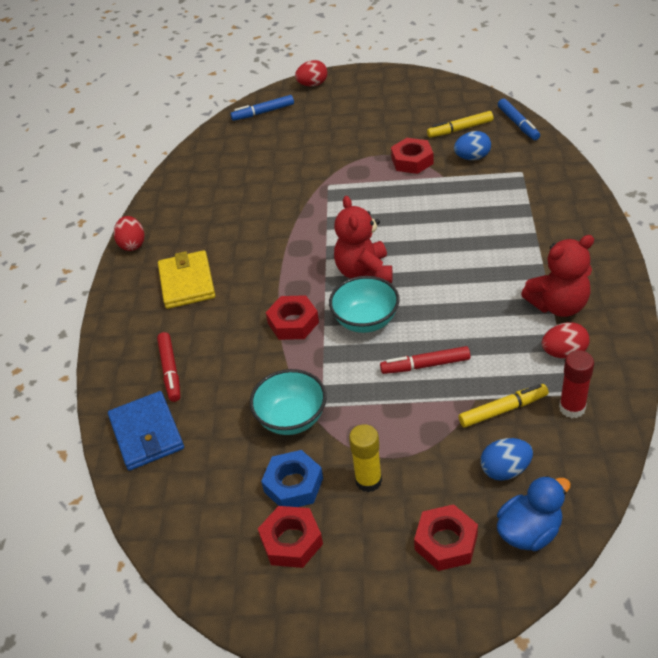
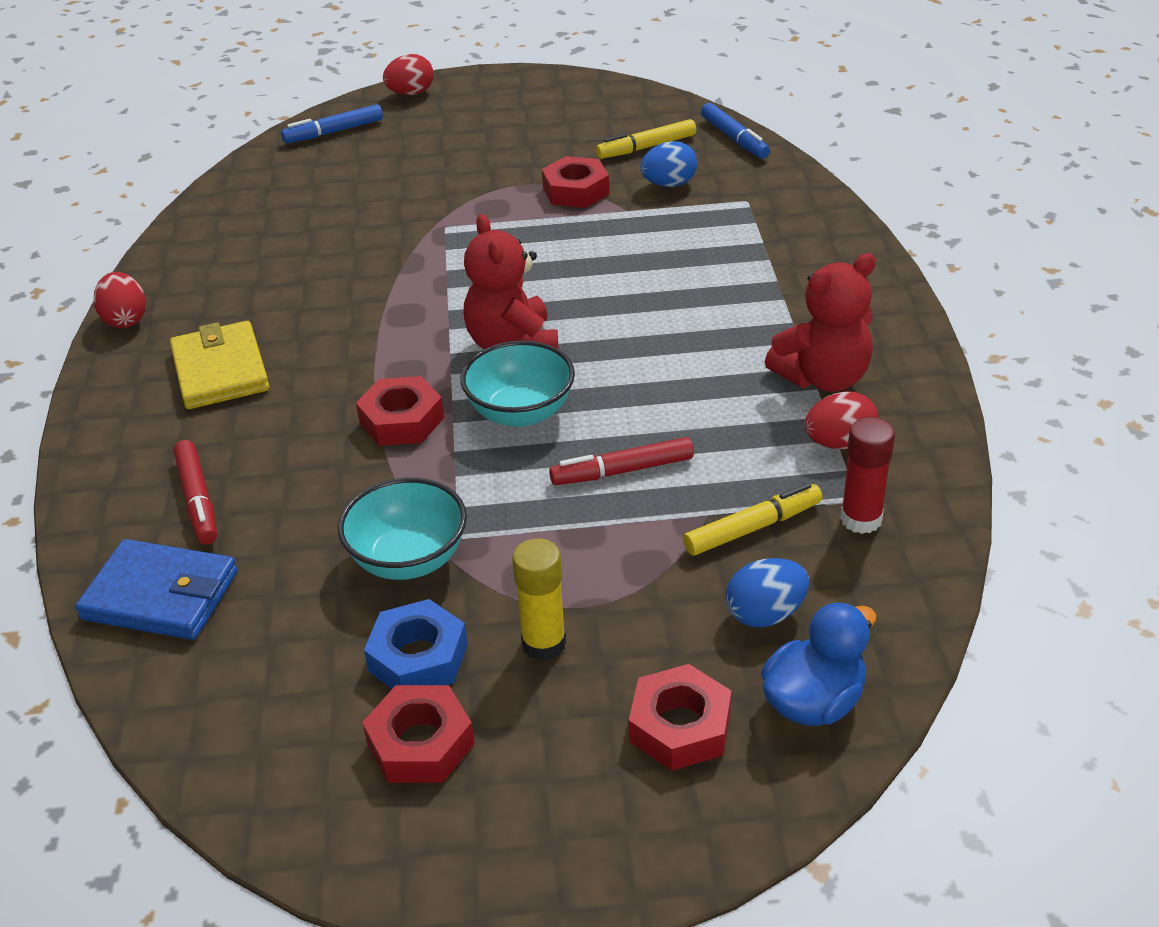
camera: 10 degrees left, 5 degrees down
blue wallet [108,391,184,471] -> blue wallet turned 45 degrees counterclockwise [75,539,238,640]

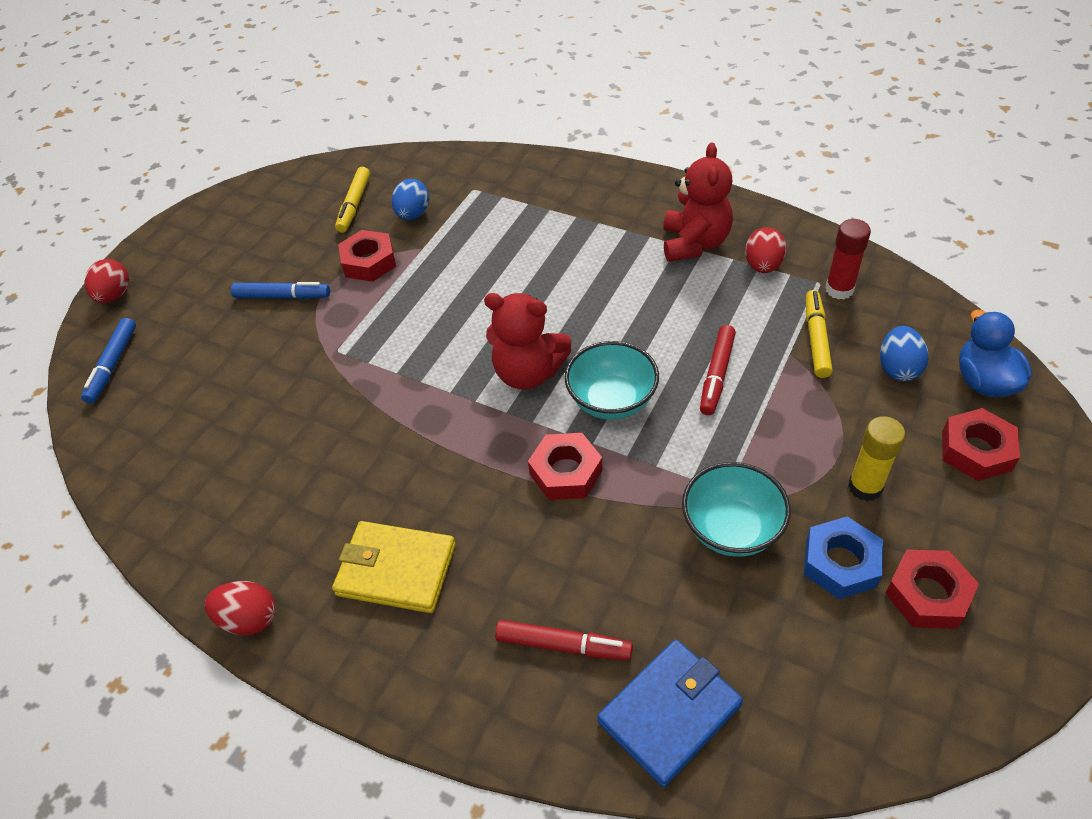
camera: 55 degrees left, 10 degrees up
blue marker [701,103,770,159] -> blue marker moved to [231,282,330,299]

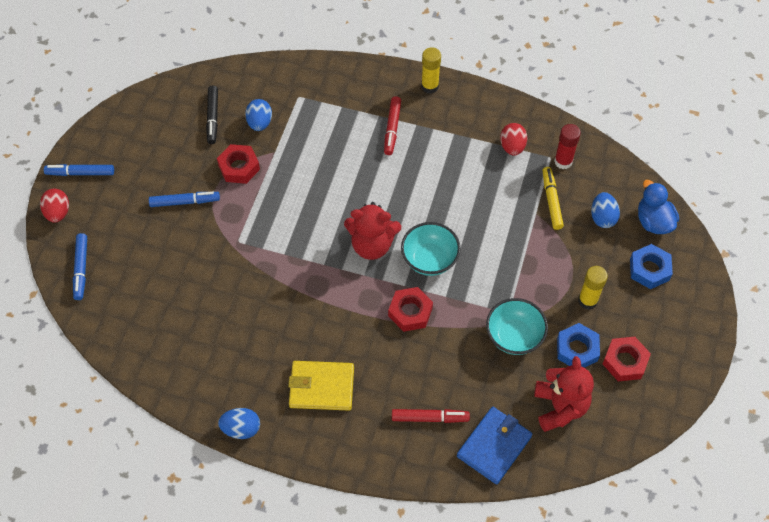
camera: 15 degrees left, 10 degrees up
red egg [205,581,276,635] -> blue egg [218,408,260,439]
yellow marker [335,167,370,233] -> black marker [206,86,218,144]
red teddy bear [663,142,733,262] -> red teddy bear moved to [534,356,594,432]
red marker [700,325,736,415] -> red marker moved to [384,96,401,155]
red nut [942,408,1020,481] -> blue nut [630,244,673,289]
none -> blue marker [44,164,114,176]
none -> yellow glue stick [421,47,441,94]

